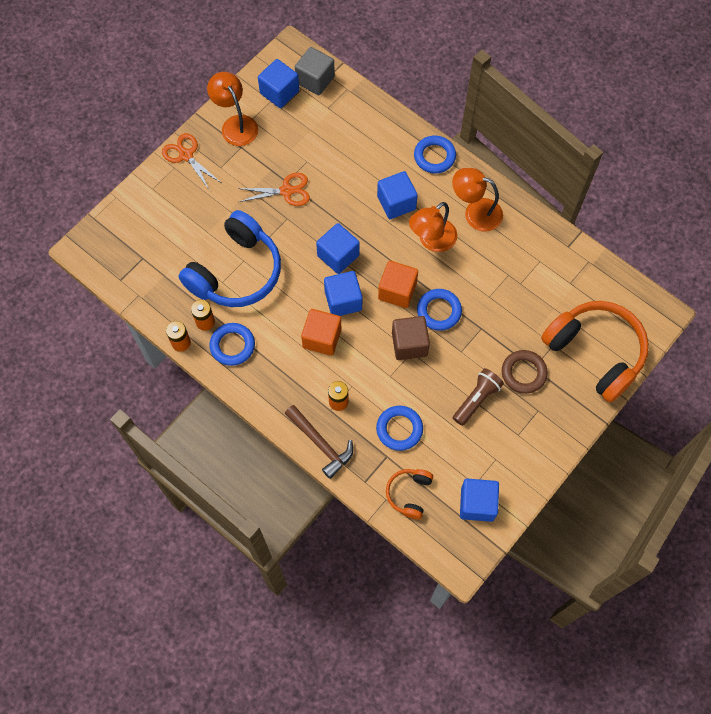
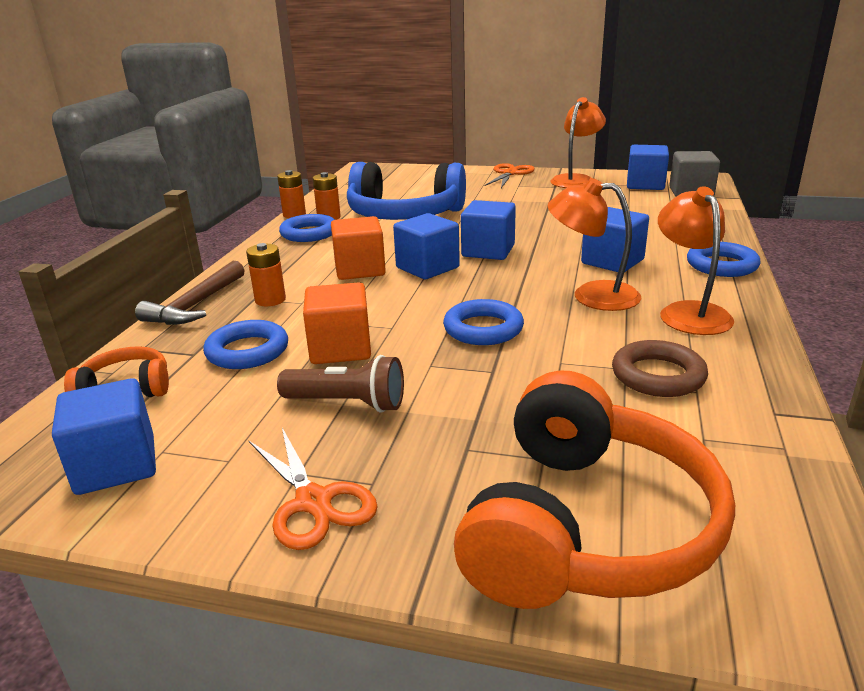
camera: 65 degrees right, 40 degrees down
orange scissors [237,173,310,206] -> orange scissors moved to [249,428,378,550]
orange cube [378,261,418,308] -> orange cube moved to [303,282,371,364]
brown cube [392,316,430,360] -> none
brown ring [502,350,548,394] -> brown ring moved to [612,340,708,397]

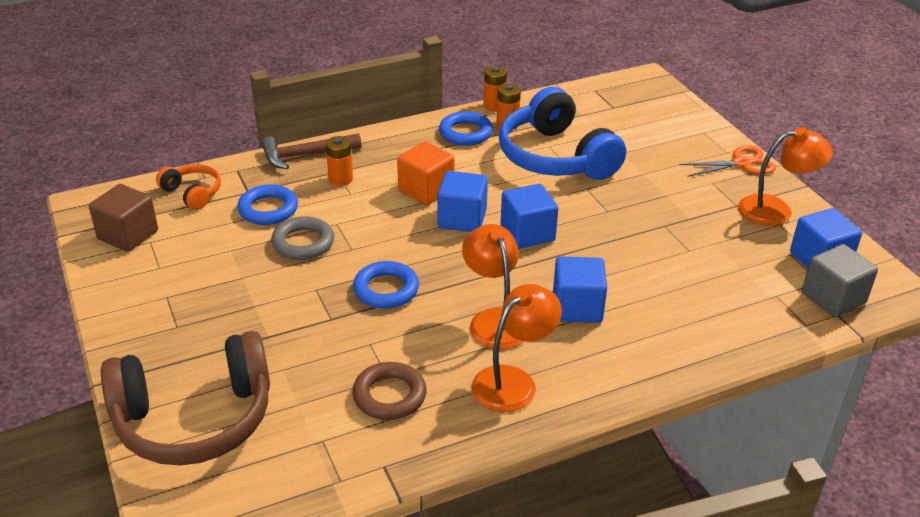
camera: 50 degrees right, 10 degrees up
blue cube [52,378,156,495] -> brown cube [89,184,158,252]
orange scissors [249,428,378,550] -> none
brown flashlight [277,355,404,412] -> none
orange cube [303,282,371,364] -> grey ring [271,216,334,260]
orange headphones [454,370,735,609] -> brown headphones [101,331,270,465]
blue ring [687,242,761,277] -> none

